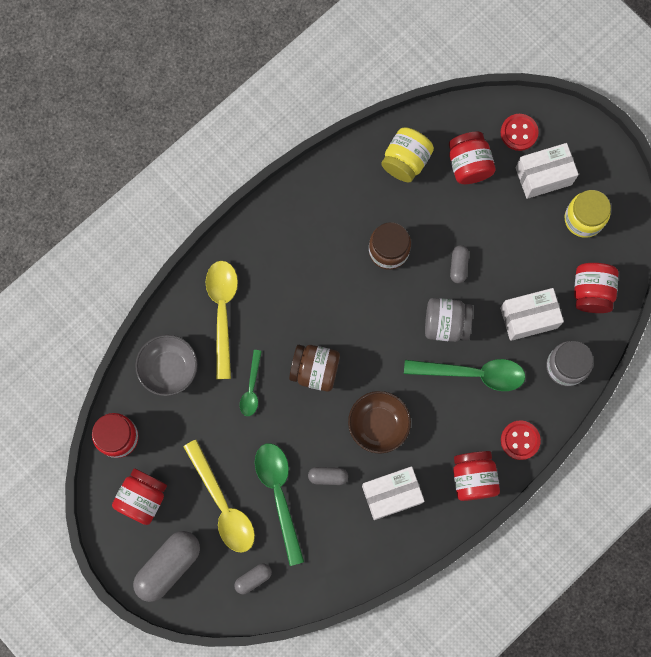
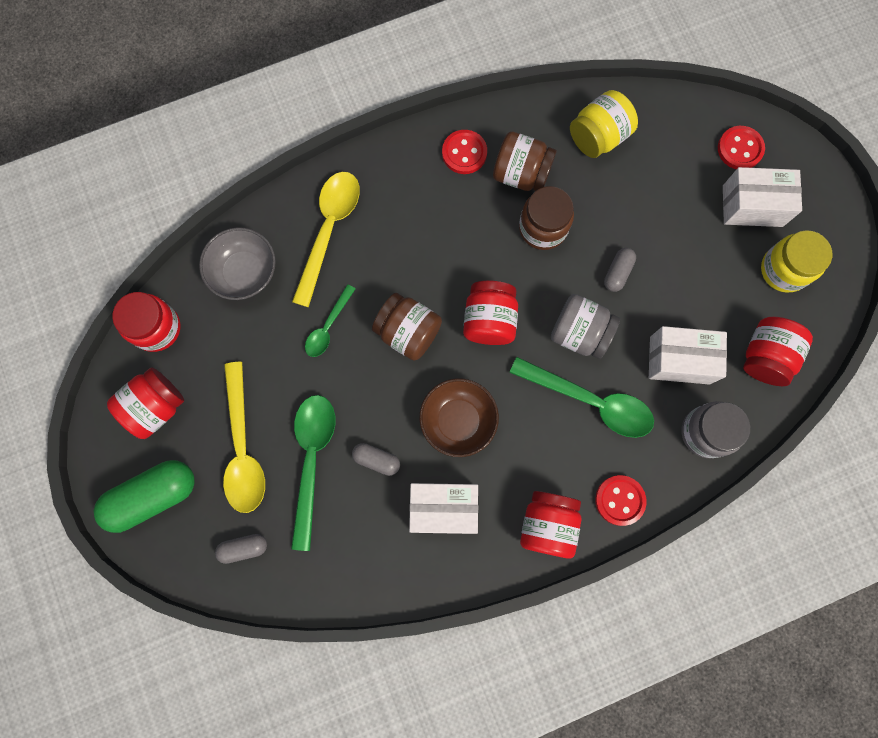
camera: 20 degrees right, 0 degrees up
grey capsule [133,531,200,602] -> green capsule [94,460,195,533]
red jar [449,132,496,184] -> red jar moved to [463,281,518,345]
none -> red button [442,130,487,174]
none -> brown jar [493,131,557,191]

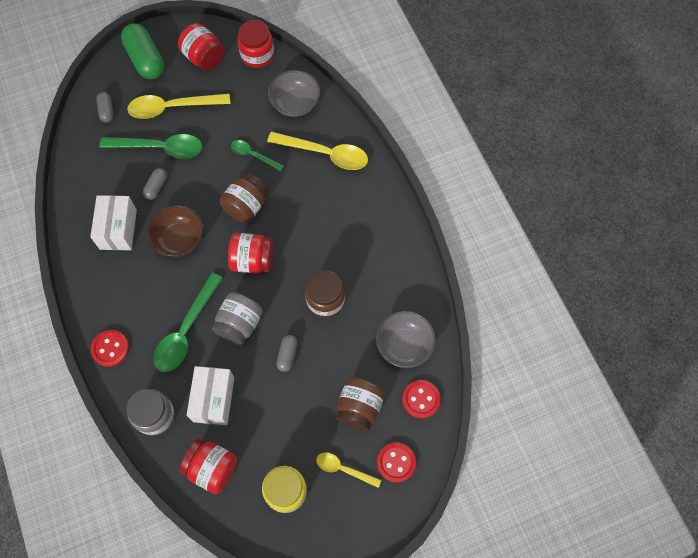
camera: 90 degrees right, 10 degrees down
red button [442,130,487,174] -> red button moved to [402,380,441,418]
brown jar [493,131,557,191] -> brown jar moved to [335,377,385,431]
red jar [520,491,581,559] -> none
yellow jar [570,90,638,158] -> grey bowl [376,311,436,368]
grey capsule [604,248,636,292] -> grey capsule turned 75 degrees clockwise [276,335,298,372]
white box [723,167,802,227] -> yellow spoon [316,452,381,488]

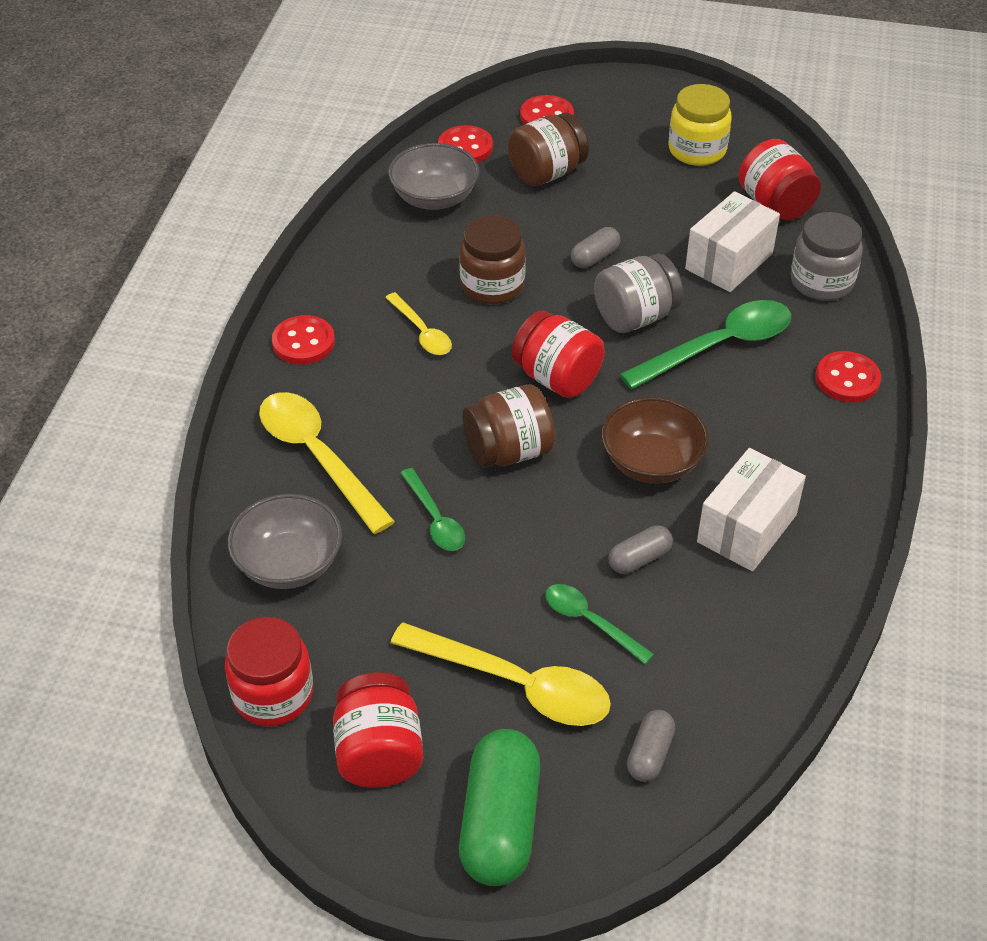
camera: 145 degrees left, 20 degrees down
green spoon [99,134,202,159] -> green spoon [545,584,654,664], size x0.56
yellow spoon [316,452,381,488] -> yellow spoon moved to [385,292,452,355]
none -> red button [272,315,335,364]

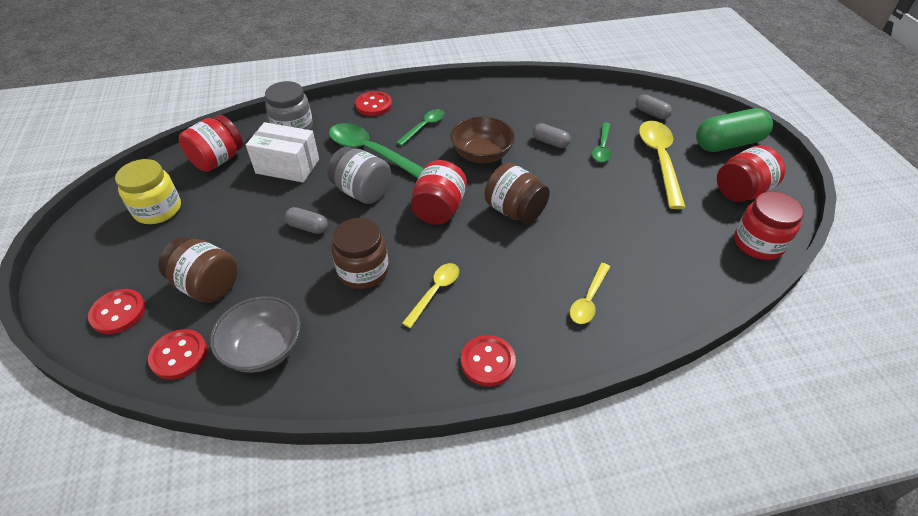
camera: 115 degrees left, 0 degrees up
grey bowl [228,494,342,589] -> none
yellow spoon [259,392,395,534] -> yellow spoon [570,263,610,324], size x0.56
green spoon [400,468,466,551] -> green spoon moved to [396,109,445,146]
grey capsule [627,710,675,782] -> grey capsule turned 45 degrees clockwise [636,94,672,119]
white box [697,448,806,571] -> none

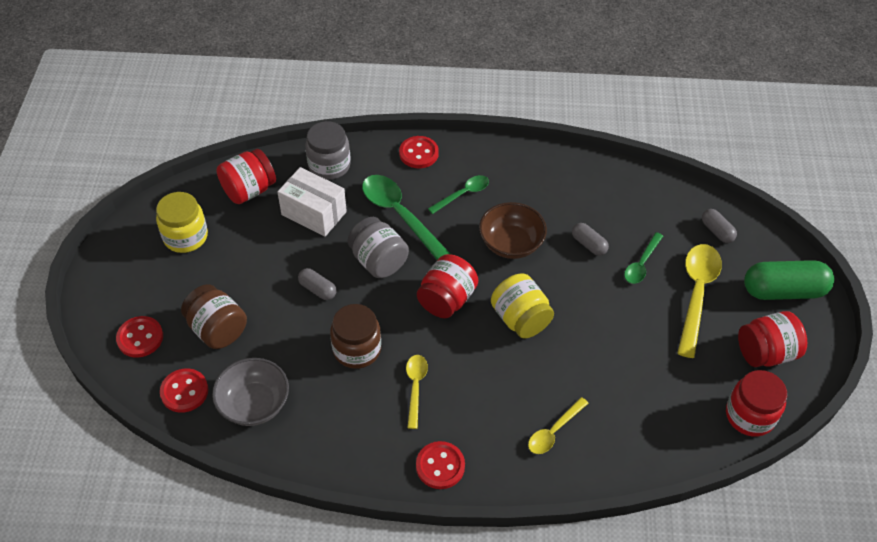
camera: 15 degrees right, 5 degrees up
yellow spoon [402,263,459,328] -> yellow spoon turned 45 degrees counterclockwise [406,355,428,429]
brown jar [485,163,550,224] -> yellow jar [491,273,554,339]

